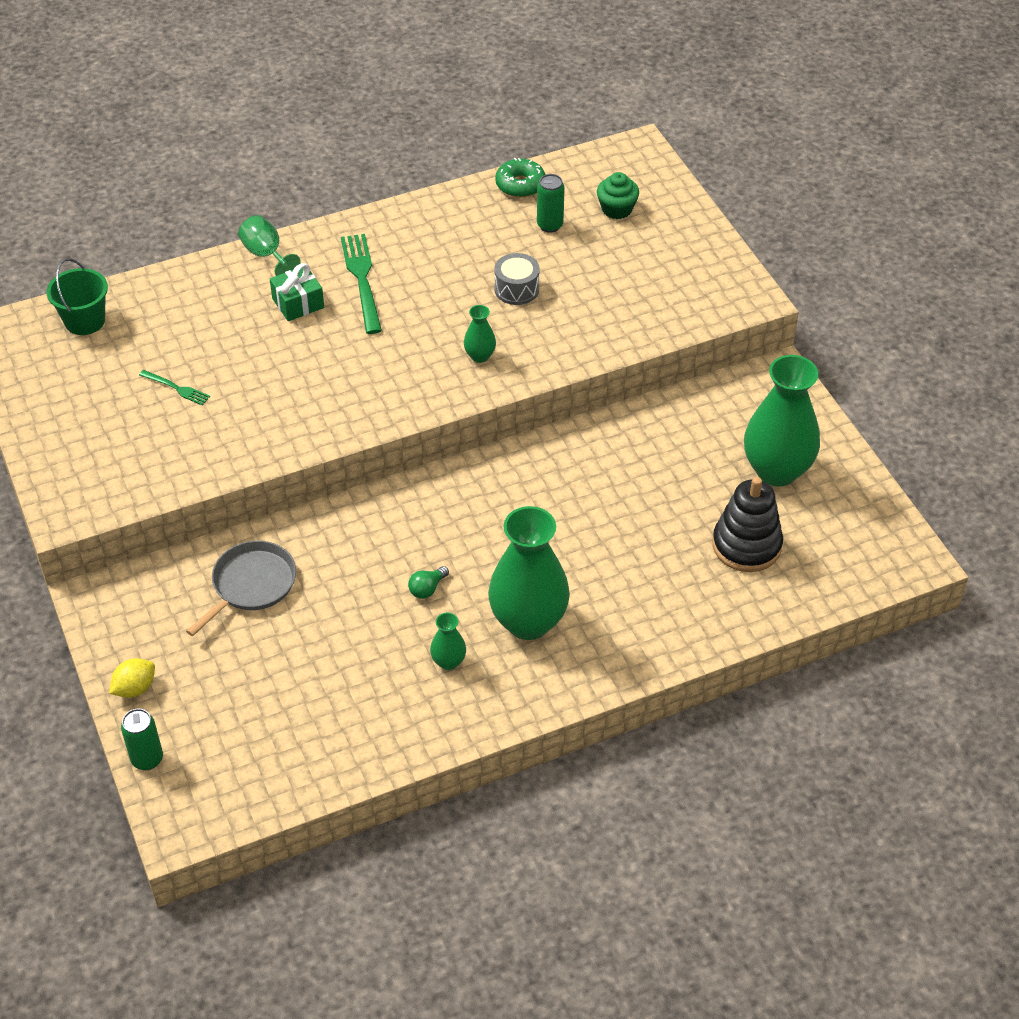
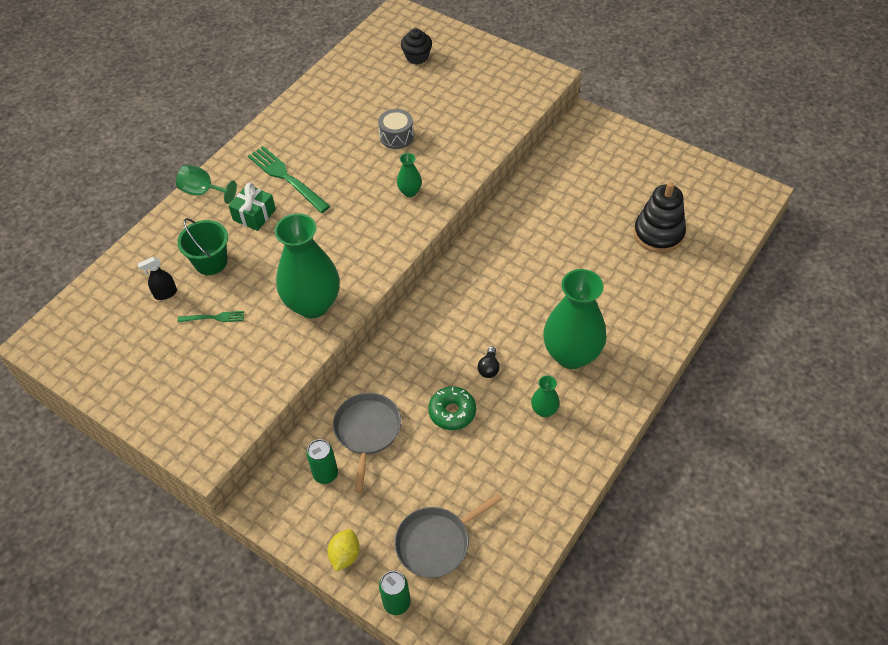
camera: 30 degrees left, 5 degrees up
green bucket [46,258,108,335] -> green bucket moved to [177,218,228,275]
green light bulb [408,566,449,599] -> black light bulb [478,347,500,378]
green donut [495,158,545,198] -> green donut moved to [428,386,476,430]
green can [537,174,565,233] -> green can moved to [306,439,338,484]
green cupcake [597,172,639,219] -> black cupcake [401,28,432,64]
green vase [744,355,820,486] -> green vase moved to [274,213,340,318]
none -> black spray bottle [138,257,177,300]
none -> grey pan [395,493,503,578]

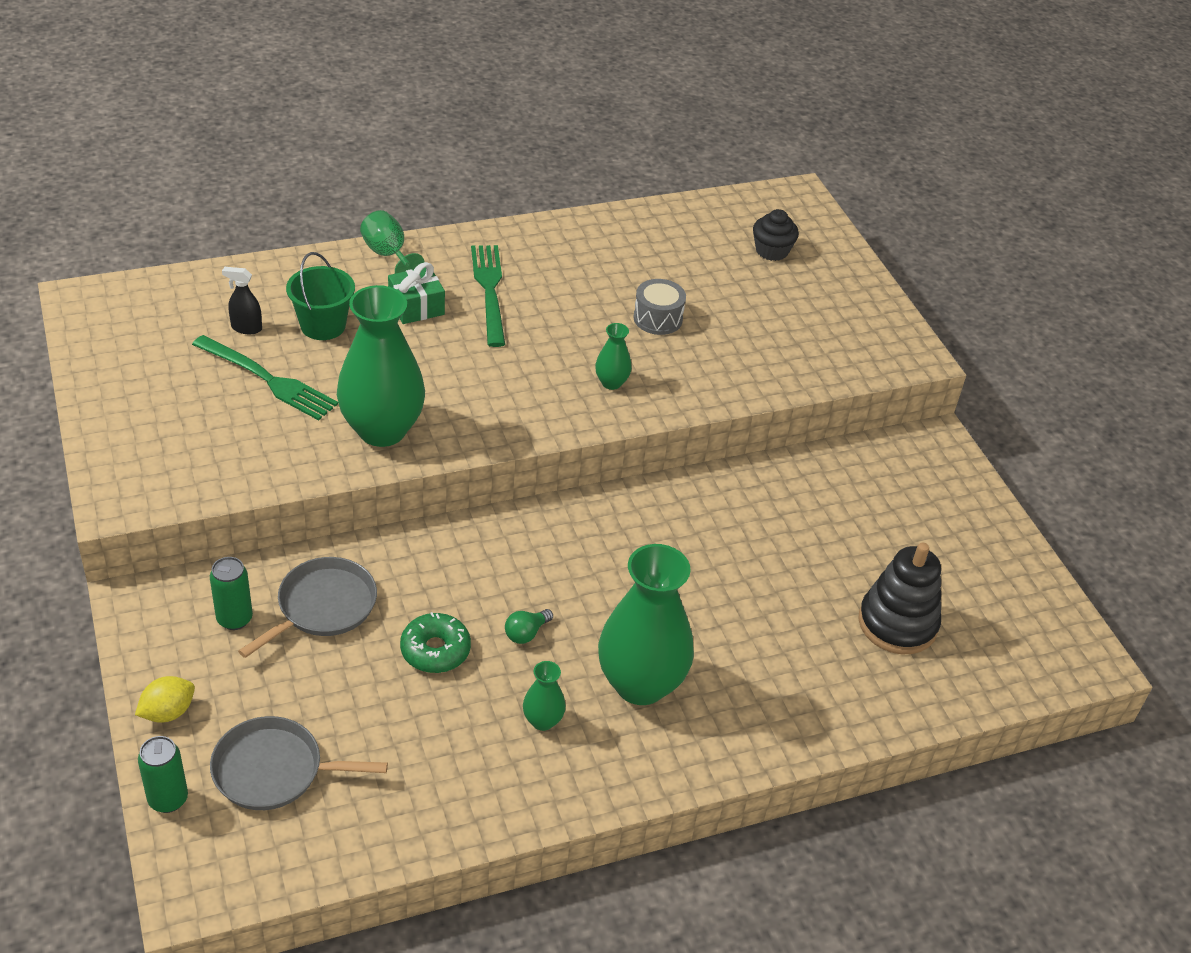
camera: 30 degrees right, 10 degrees down
green fork [178,311,244,322] -> green fork [192,335,338,420], size x1.91
black light bulb [478,347,500,378] -> green light bulb [505,609,553,644]

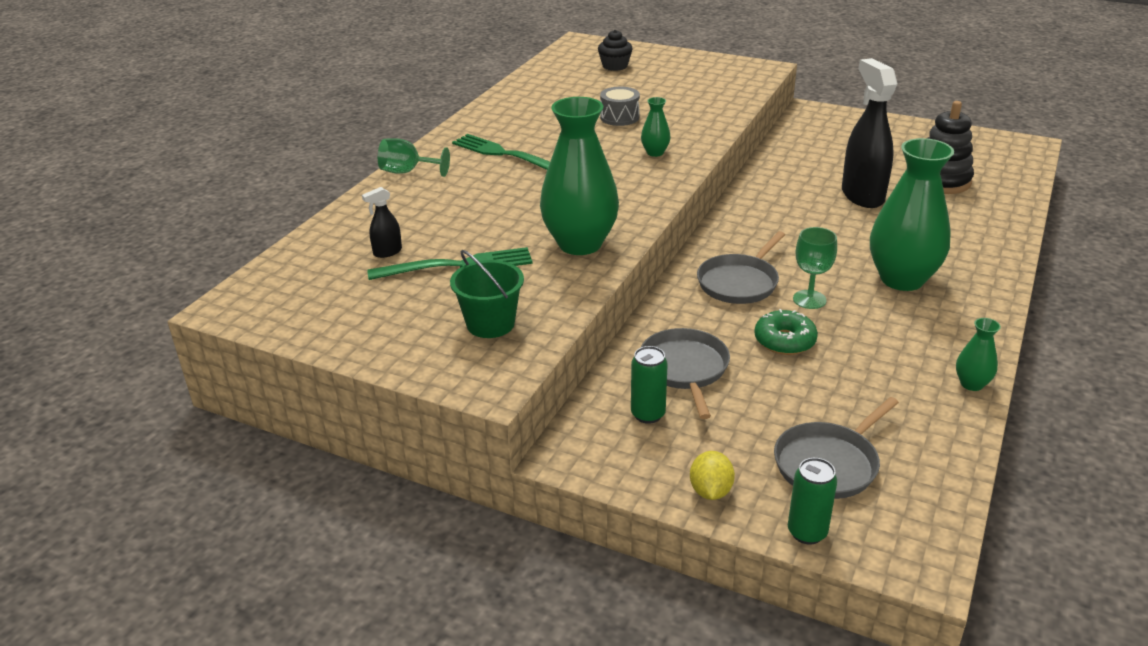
camera: 40 degrees left, 10 degrees down
green bucket [286,252,355,340] -> green bucket moved to [450,250,524,338]
green gift [388,262,445,324] -> none
green light bulb [505,609,553,644] -> green goblet [793,227,837,309]
green vase [523,661,566,731] -> green vase moved to [956,318,1001,391]
none -> grey pan [697,231,785,304]
none -> black spray bottle [842,58,897,208]

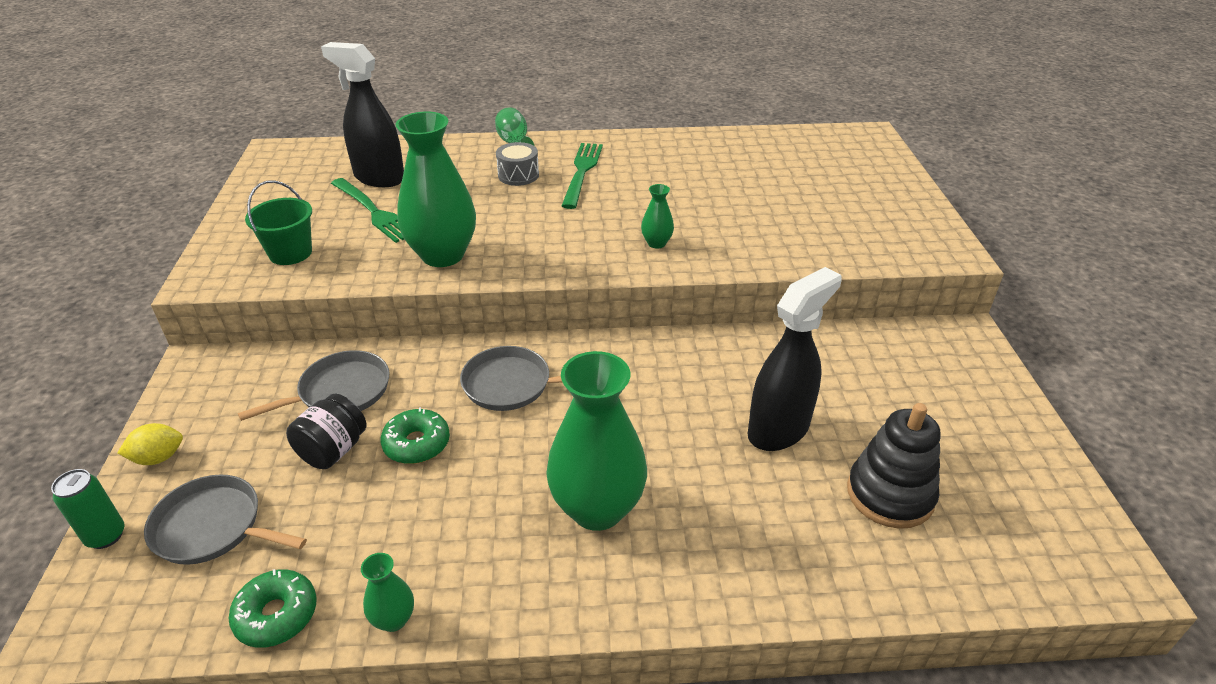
camera: 60 degrees right, 5 degrees up
black spray bottle [362,187,402,258] -> black spray bottle [321,42,404,187], size x2.25
black cupcake [598,30,633,71] -> none
grey drum [600,87,640,126] -> grey drum moved to [496,142,539,186]
green can [631,346,668,424] -> none
green goblet [793,227,837,309] -> none
none -> green donut [229,569,317,648]
none -> black jar [286,394,366,469]

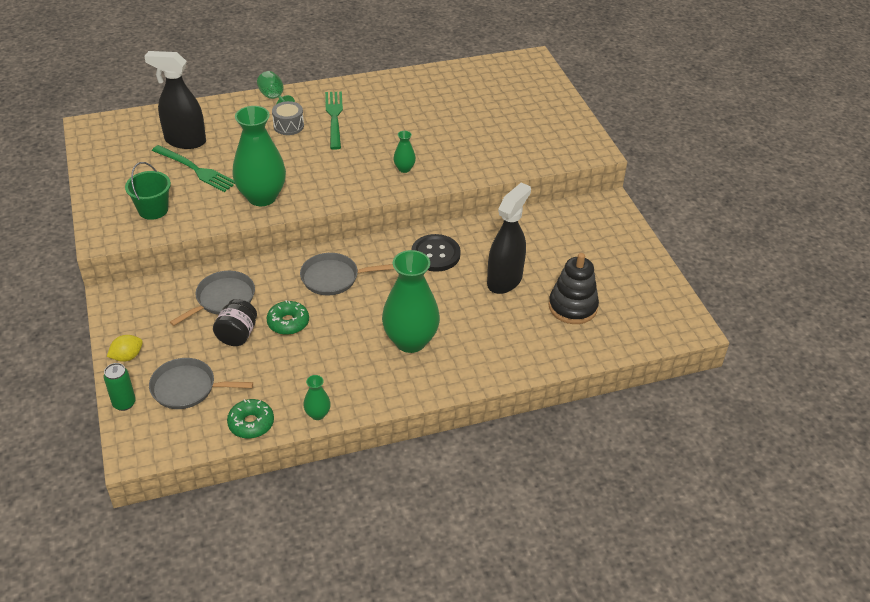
camera: 15 degrees left, 5 degrees up
none -> black button [411,234,461,272]

